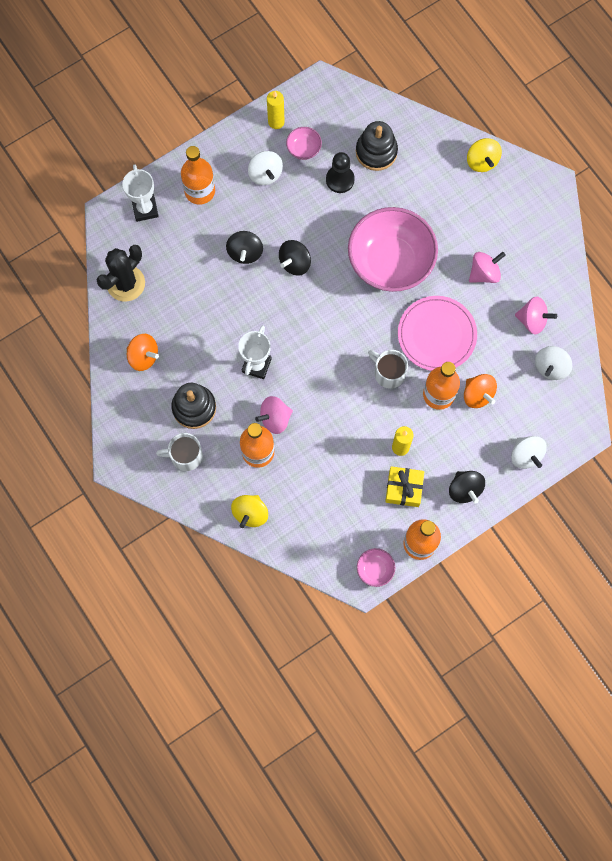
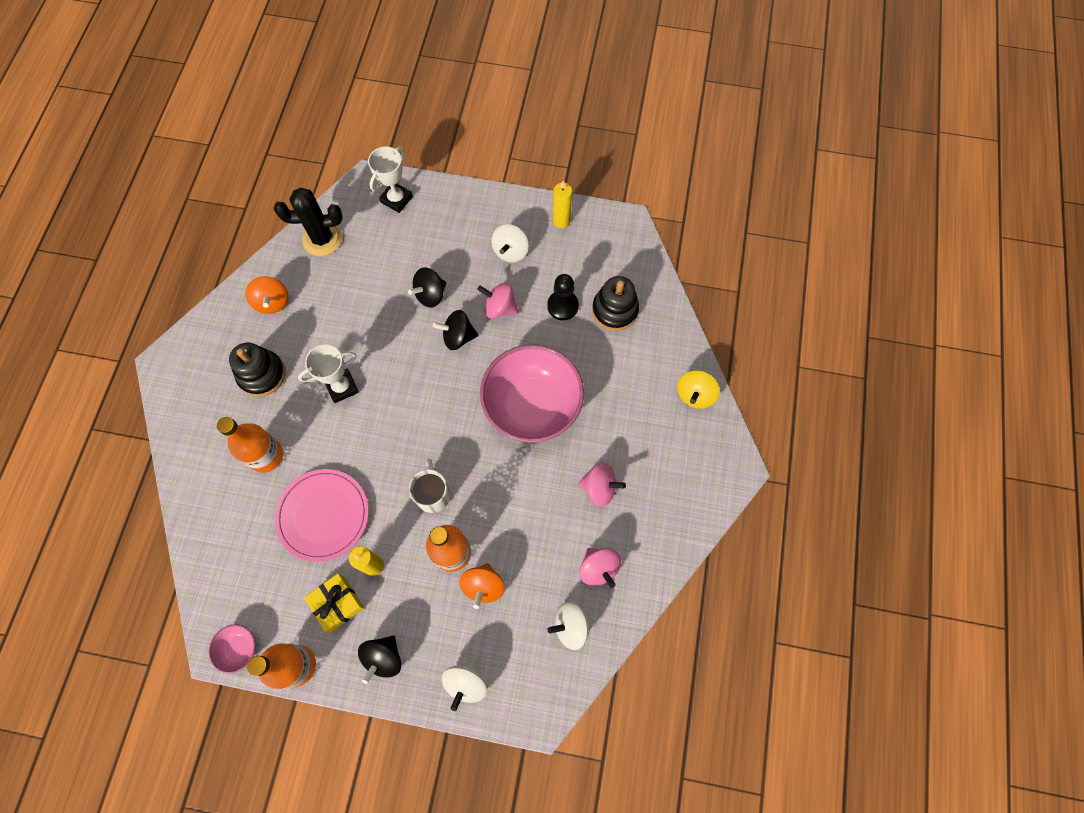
camera: 45 degrees right, 5 degrees down
white mug [156,433,203,471] -> none
orange bottle [181,146,215,205] -> none
yellow spinning top [231,495,268,528] -> none
pink spinning top [255,396,293,434] -> pink spinning top moved to [477,282,519,319]
pink bowl [286,127,322,160] -> none
pink plate [398,296,477,371] -> pink plate moved to [274,469,369,562]

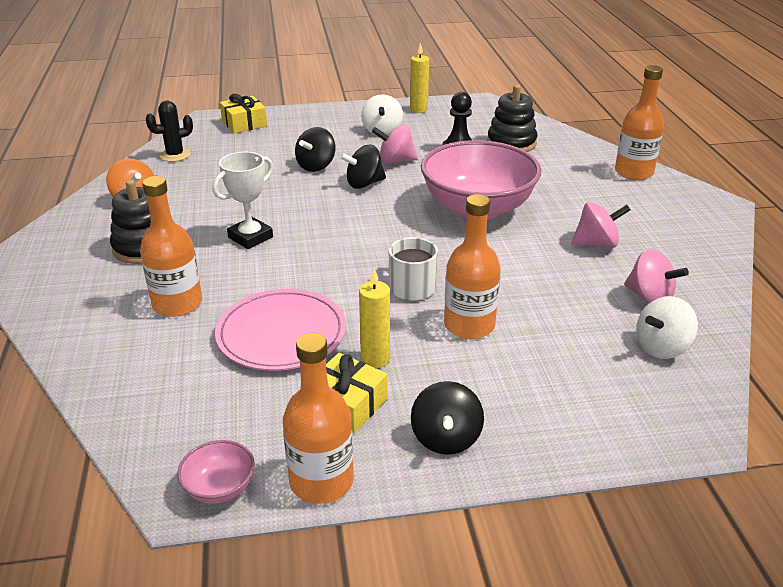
camera: 20 degrees left, 35 degrees down
black cactus [274,188,343,256] -> black cactus [145,101,193,162], size x0.66
white trophy [368,147,413,213] -> yellow gift [220,94,267,133]
white spinning top [442,660,487,711] -> none
orange spinning top [459,563,505,609] -> none
yellow spinning top [677,370,720,409] -> orange bottle [615,65,664,180]

